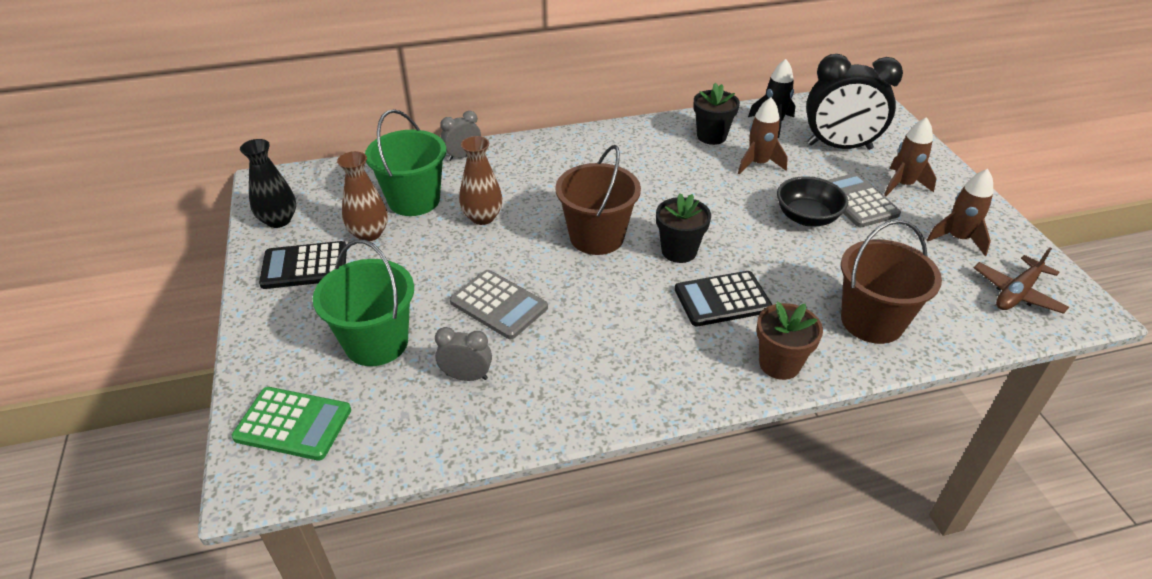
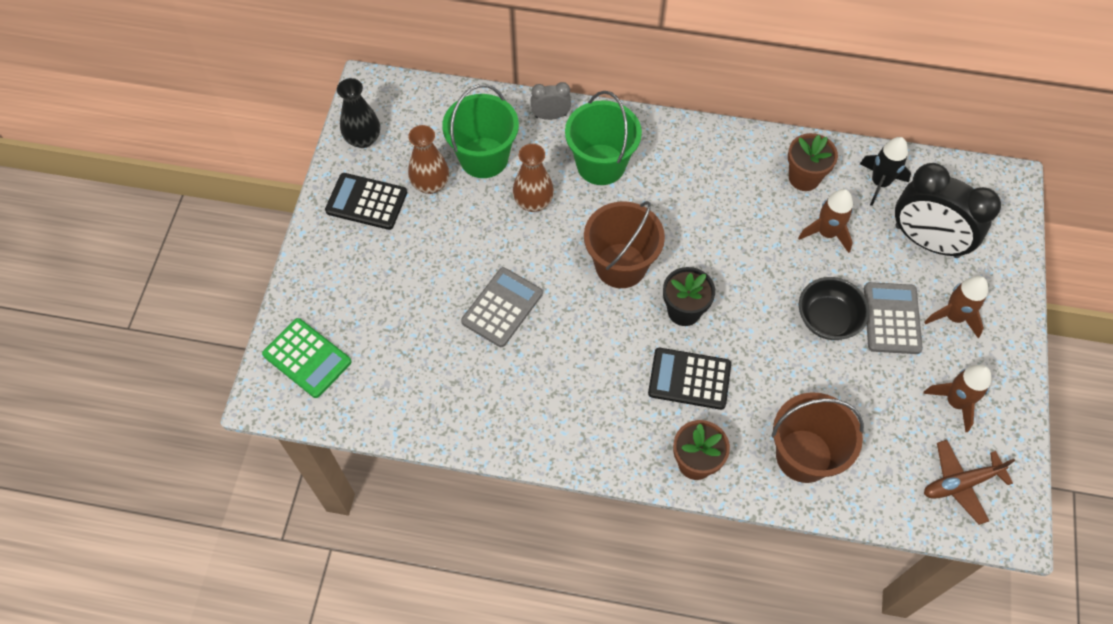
camera: 25 degrees right, 20 degrees up
green bucket [313,239,414,366] -> green bucket moved to [565,91,642,185]
grey clock [435,327,492,381] -> none
grey calculator [450,270,548,339] -> grey calculator turned 120 degrees counterclockwise [461,267,543,347]
black flower pot [693,83,740,145] -> brown flower pot [788,133,838,191]

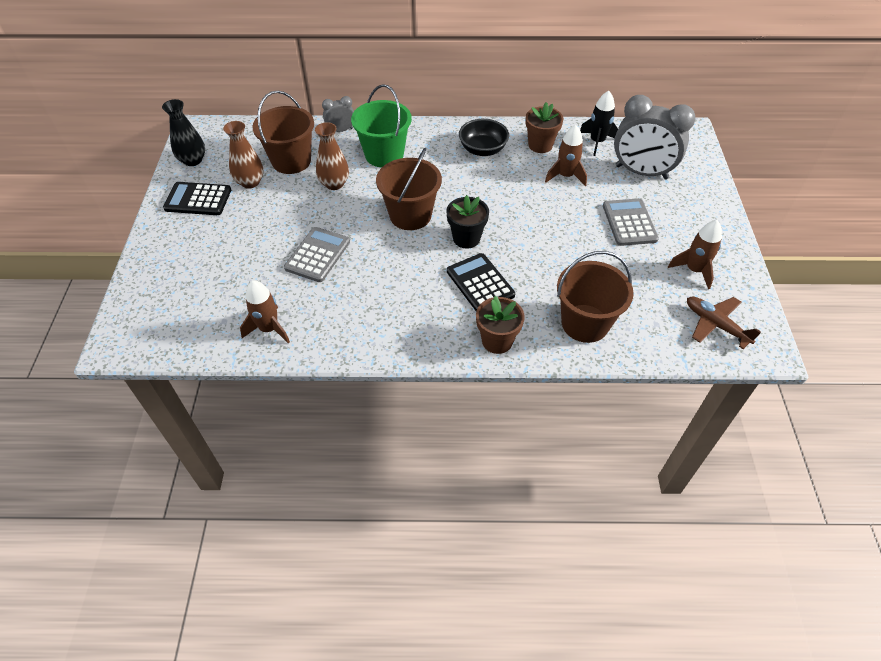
camera: 10 degrees left, 10 degrees down
green calculator [262,318,352,398] -> none
green bucket [442,84,519,178] -> brown bucket [252,91,314,174]
black calculator [648,348,731,410] -> black calculator turned 60 degrees clockwise [447,253,515,311]
black bowl [799,277,869,340] -> black bowl moved to [459,119,509,156]
black clock [895,163,1001,258] -> grey clock [614,95,695,179]
brown plane [924,440,1015,525] -> brown plane turned 75 degrees clockwise [687,296,761,349]
brown rocket [925,276,988,338] -> brown rocket moved to [240,280,290,344]

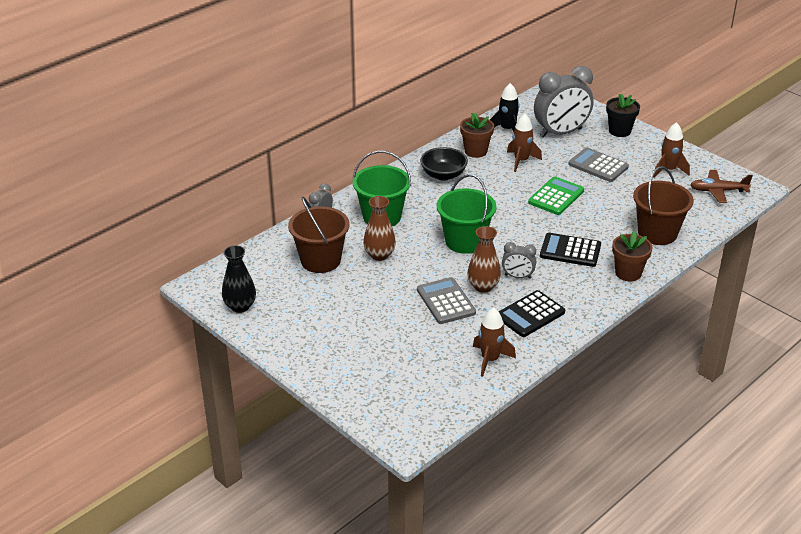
camera: 45 degrees left, 15 degrees down
black calculator [163,182,231,215] -> black calculator moved to [498,290,565,337]
brown vase [223,121,264,189] -> brown vase moved to [467,226,501,293]
brown bucket [376,148,442,230] -> green bucket [437,174,497,254]
black flower pot [446,195,489,249] -> black flower pot moved to [606,94,640,137]
none -> grey clock [502,242,536,279]
none -> green calculator [528,177,584,215]

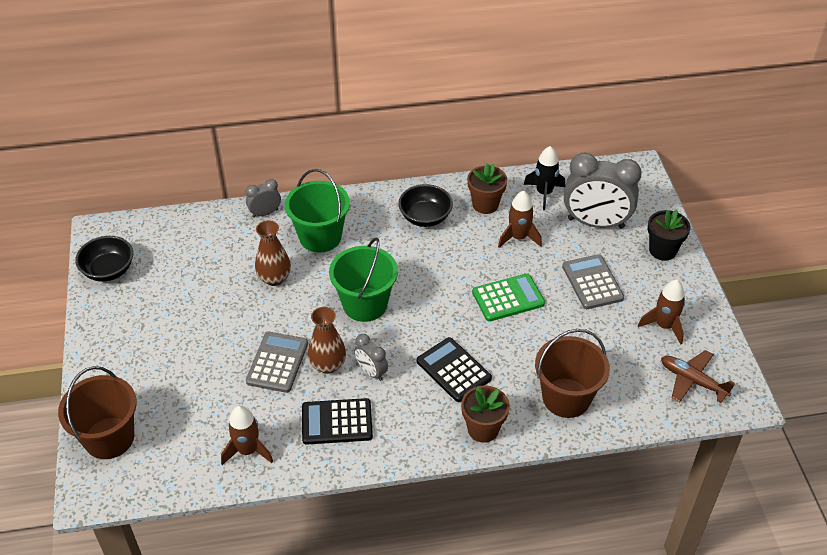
camera: 35 degrees right, 10 degrees up
black vase [222,245,256,313] -> black bowl [75,236,133,282]
brown bucket [288,197,349,273] -> brown bucket moved to [58,366,137,459]

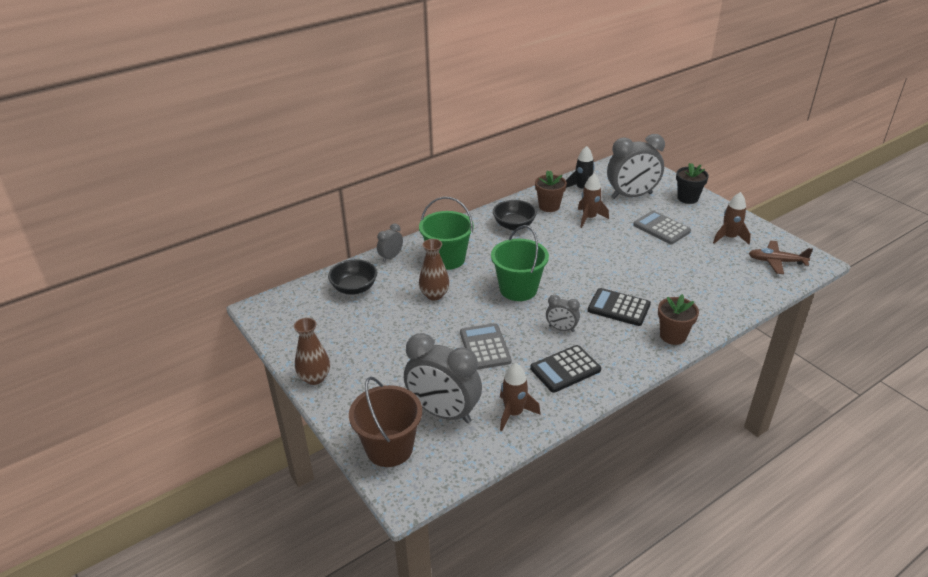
camera: 25 degrees left, 10 degrees down
black bowl [75,236,133,282] -> black bowl moved to [328,259,377,295]
brown vase [308,307,346,374] -> brown vase moved to [294,318,330,385]
green calculator [472,273,545,322] -> none
brown bucket [535,329,610,418] -> none
none -> grey clock [404,333,482,423]

